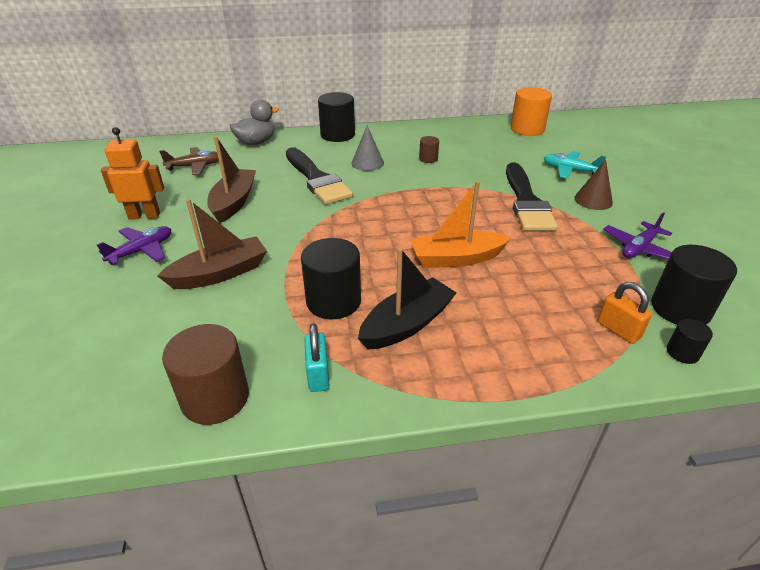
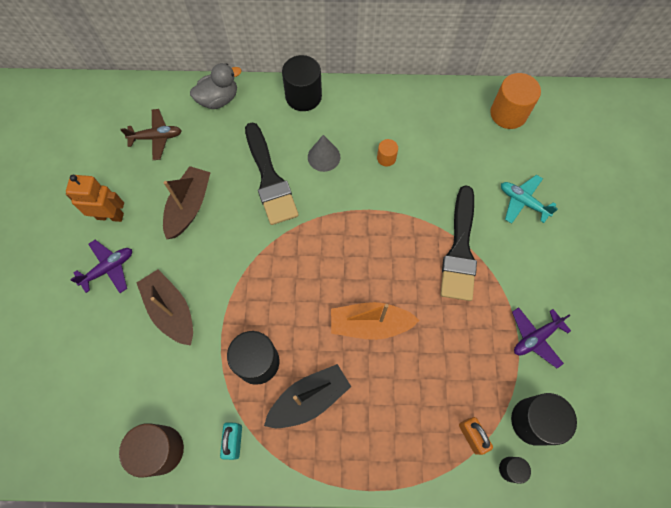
camera: 10 degrees right, 30 degrees up
brown boat [157,199,267,289] -> brown boat turned 105 degrees counterclockwise [137,269,193,346]
brown cylinder [419,136,439,163] -> orange cylinder [377,139,398,167]
brown cone [575,159,613,210] -> none

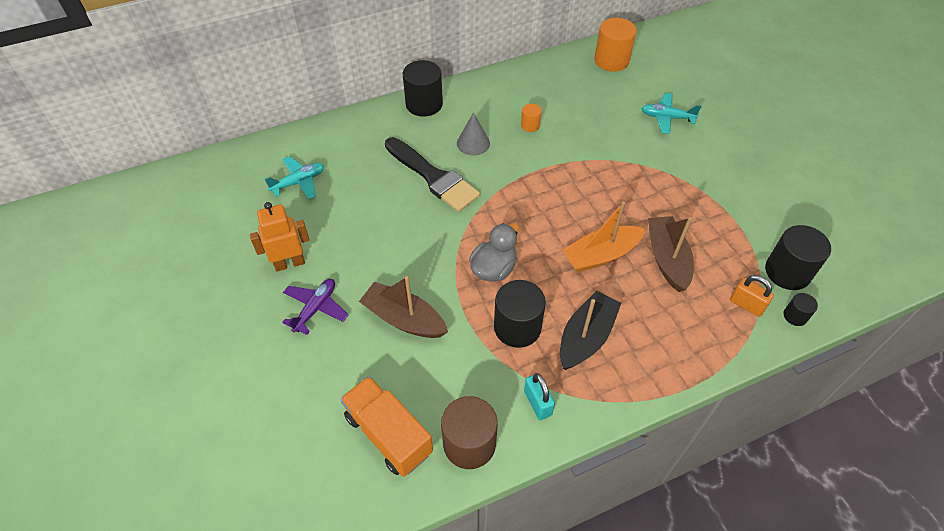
camera: 25 degrees left, 15 degrees down
brown plane [120,109,182,160] -> turquoise plane [265,156,324,199]
brown boat [163,166,211,239] -> brown boat moved to [648,216,694,292]
grey duck [190,63,242,109] -> grey duck moved to [469,223,519,282]
black brush [441,185,477,301] -> none
purple plane [512,307,571,368] -> none
none -> orange truck [340,376,433,477]

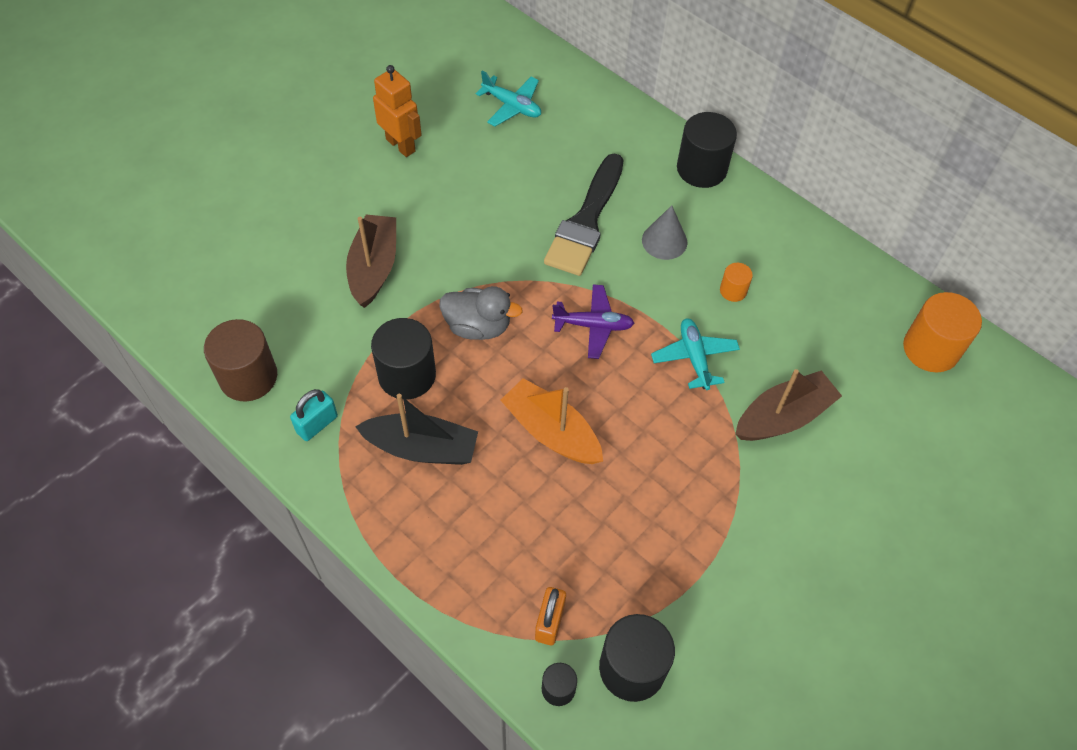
camera: 65 degrees right, 5 degrees up
purple plane [282,279,348,335] -> purple plane moved to [552,284,634,359]
orange truck [340,376,433,477] -> none
turquoise plane [641,93,702,134] -> turquoise plane moved to [651,318,740,390]
brown boat [648,216,694,292] -> brown boat moved to [735,369,842,441]

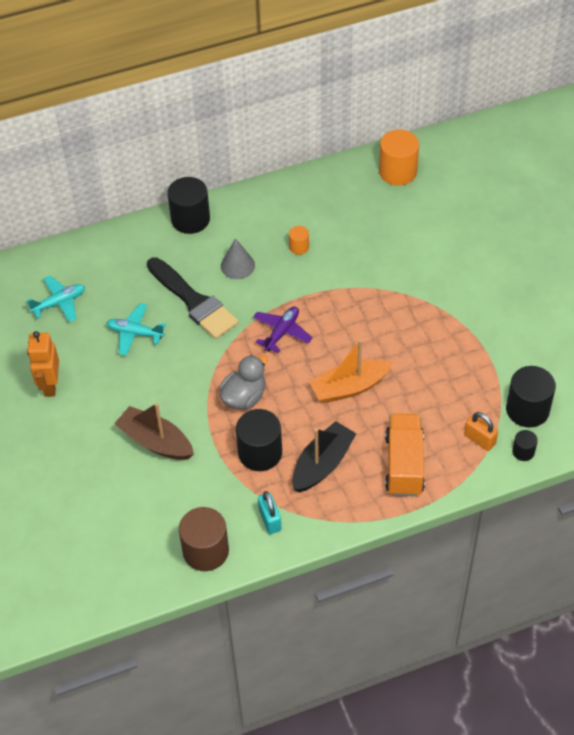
camera: 60 degrees left, 5 degrees down
orange robot [373,65,422,157] -> orange robot turned 75 degrees counterclockwise [27,331,59,397]
turquoise plane [651,318,740,390] -> turquoise plane moved to [107,303,166,356]
brown boat [735,369,842,441] -> none
none -> orange truck [385,414,425,497]

